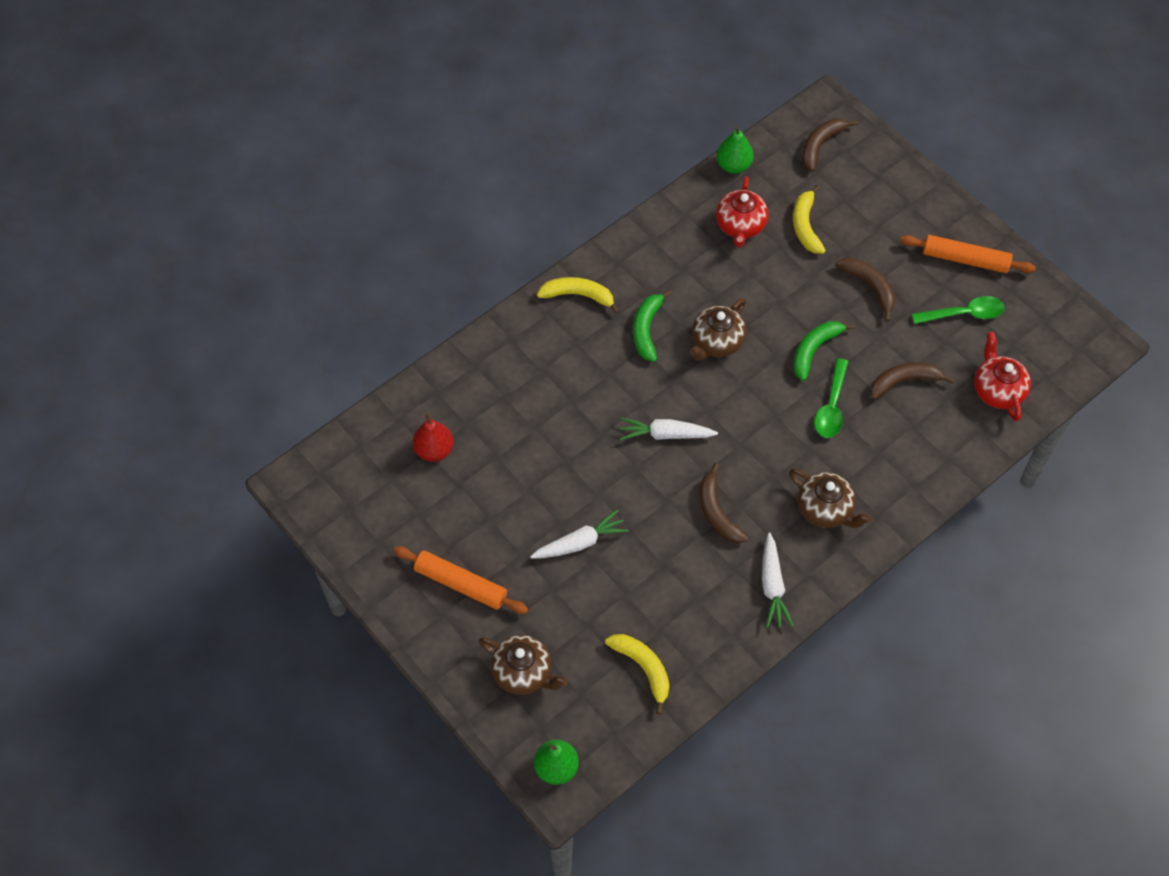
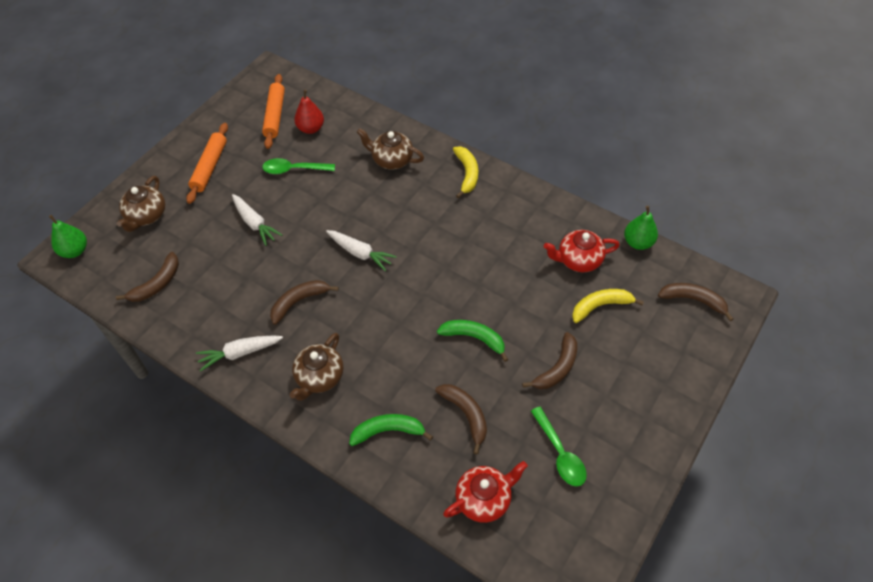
camera: 75 degrees right, 5 degrees down
yellow banana [605,634,670,714] -> brown banana [116,252,179,302]
white carrot [620,418,718,440] -> white carrot turned 135 degrees clockwise [326,230,397,272]
green banana [633,290,672,362] -> green banana moved to [349,414,433,446]
brown teapot [690,298,746,361] -> brown teapot moved to [357,128,424,170]
green spoon [814,358,848,438] -> green spoon moved to [262,158,335,174]
orange rolling pin [900,235,1036,273] -> orange rolling pin moved to [262,74,285,149]

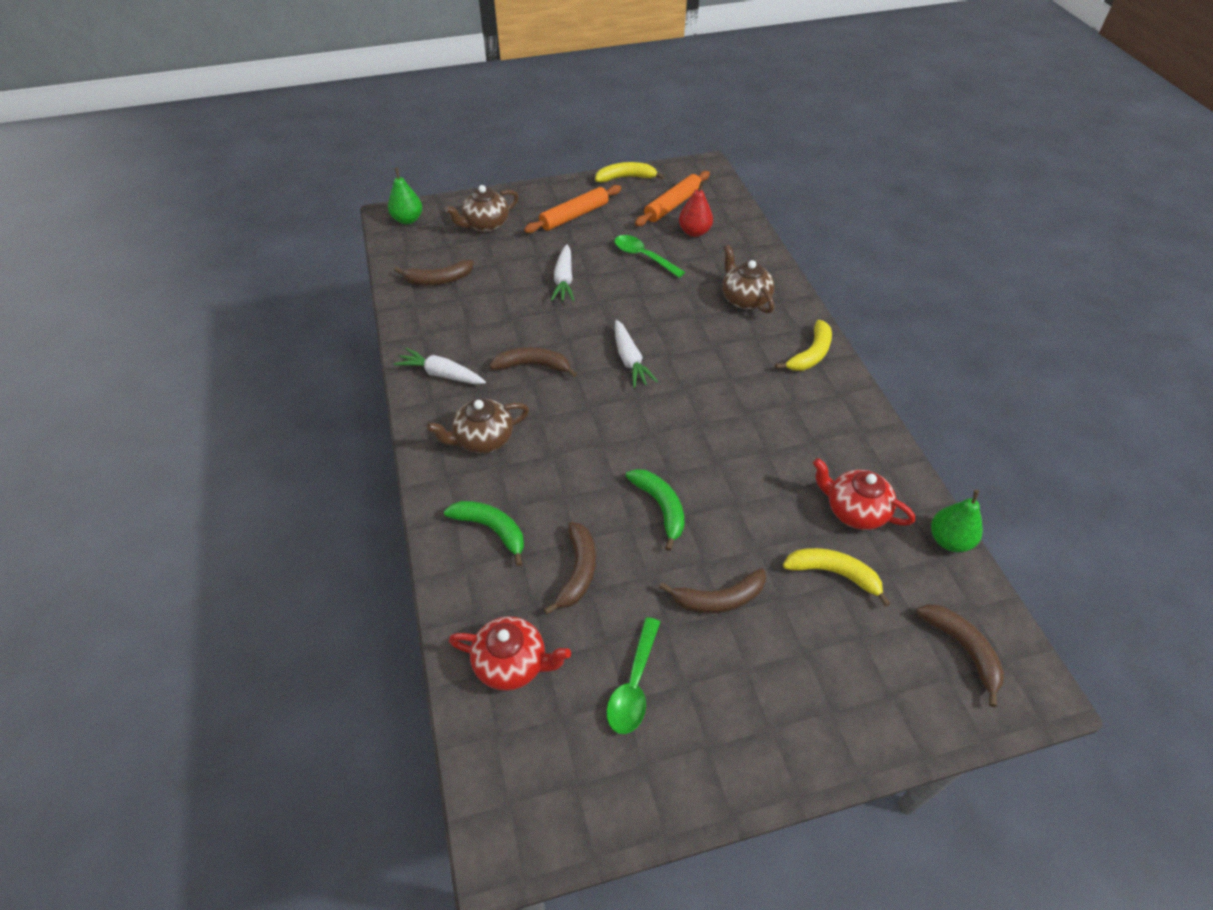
camera: 40 degrees right, 5 degrees down
none -> yellow banana [595,162,665,183]

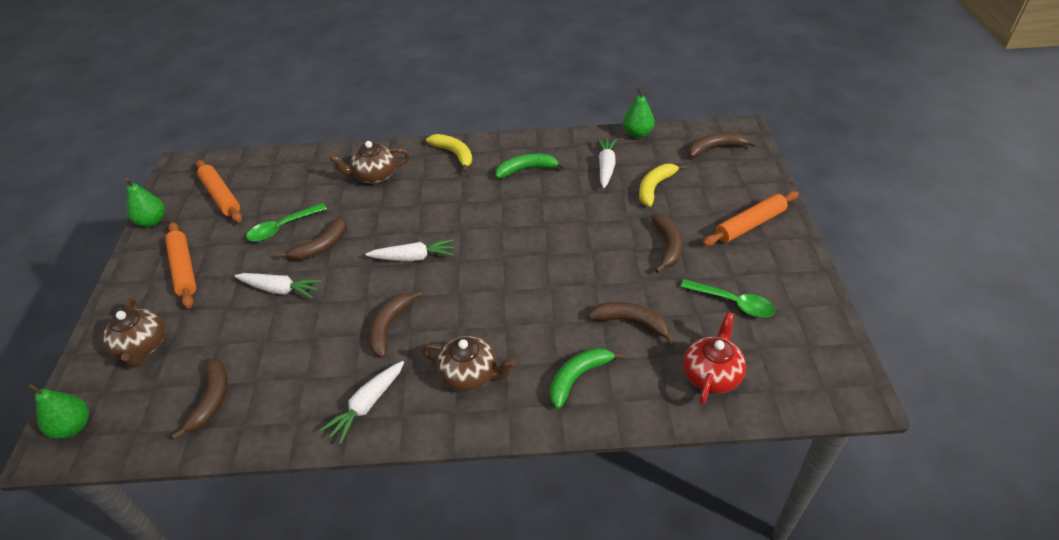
camera: 75 degrees left, 5 degrees down
brown teapot [427,399,529,453] -> brown teapot turned 60 degrees counterclockwise [421,336,516,392]
yellow banana [595,162,665,183] -> green pear [125,178,165,227]
green banana [626,469,684,551] -> green banana moved to [496,154,566,178]
red pear [679,181,713,237] -> none
red teapot [813,458,915,530] -> white carrot [597,138,617,188]
none -> brown banana [277,216,347,260]
none -> orange rolling pin [702,191,799,246]

